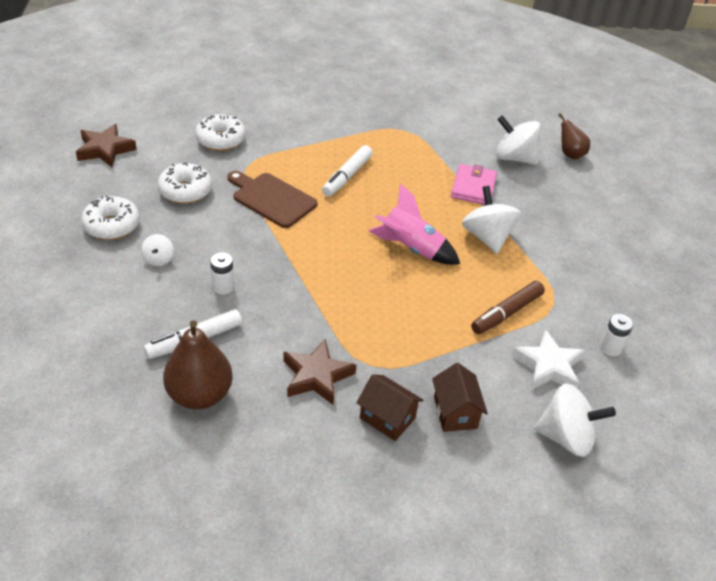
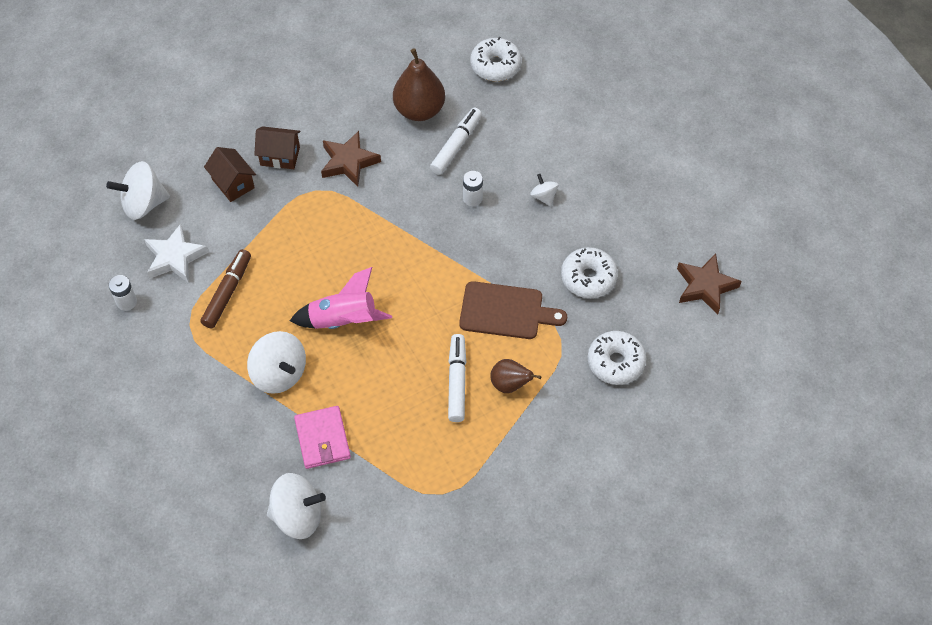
camera: 155 degrees right, 15 degrees up
white donut [81,196,140,240] -> white donut moved to [470,37,522,81]
brown pear [559,113,590,159] -> brown pear moved to [490,359,541,393]

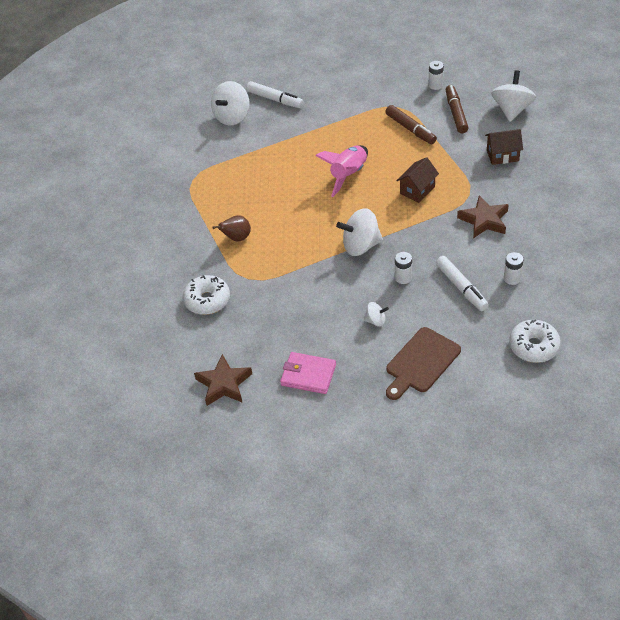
camera: 125 degrees right, 10 degrees down
white star [144,224,209,282] -> brown marker [445,85,469,133]
white spinning top [247,331,306,394] -> white spinning top moved to [336,208,383,256]
brown house [254,126,300,169] -> brown house moved to [396,157,439,203]
pink wallet [294,406,351,469] -> pink wallet moved to [280,352,336,394]
brown pear [393,48,445,121] -> white battery [504,252,524,285]
white marker [448,334,466,422] -> white marker moved to [246,81,304,108]
brown cutting board [459,281,567,339] -> brown cutting board moved to [386,327,461,400]
white donut [561,247,618,298] -> none

